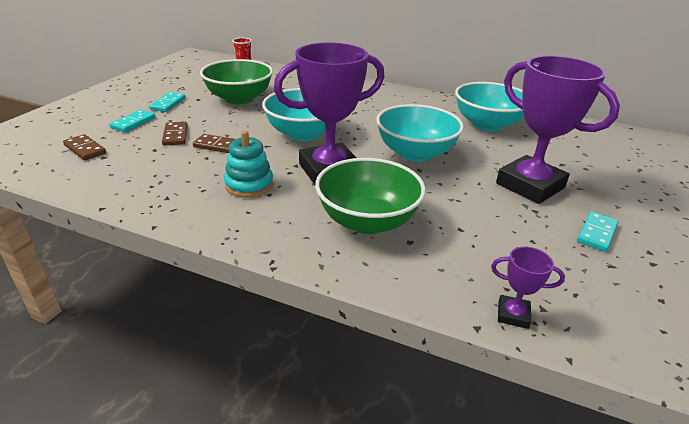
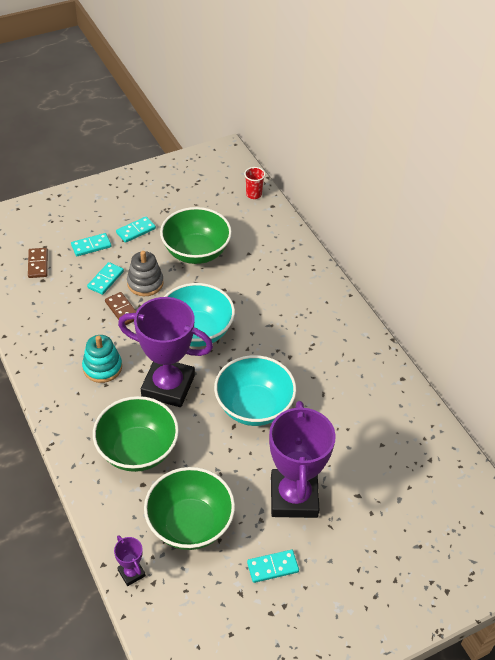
camera: 40 degrees right, 15 degrees up
brown domino [162,122,188,146] -> turquoise domino [87,262,124,295]
turquoise bowl [455,82,524,131] -> none
none -> grey stacking toy [127,251,164,296]
none -> green bowl [144,467,235,550]

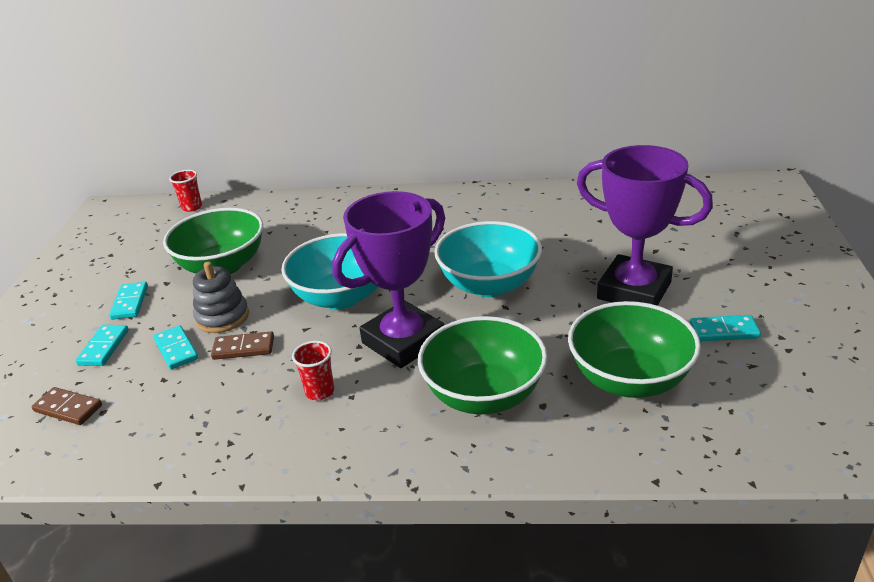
camera: 55 degrees left, 15 degrees down
turquoise stacking toy [82,335,122,383] -> red cup [292,341,334,400]
purple trophy [114,535,146,586] -> none
turquoise domino [247,550,299,583] -> turquoise domino turned 75 degrees clockwise [690,315,761,341]

